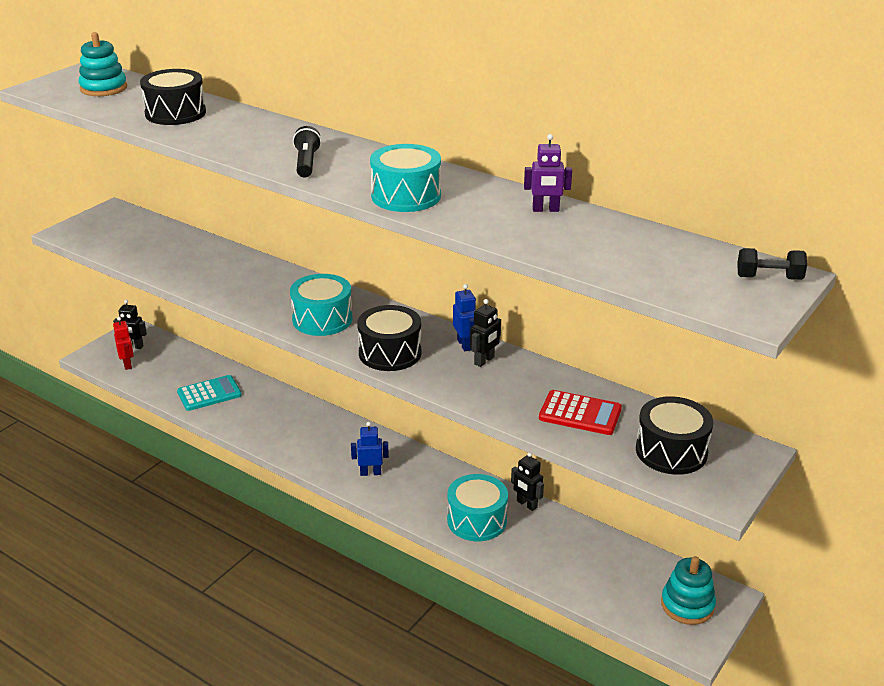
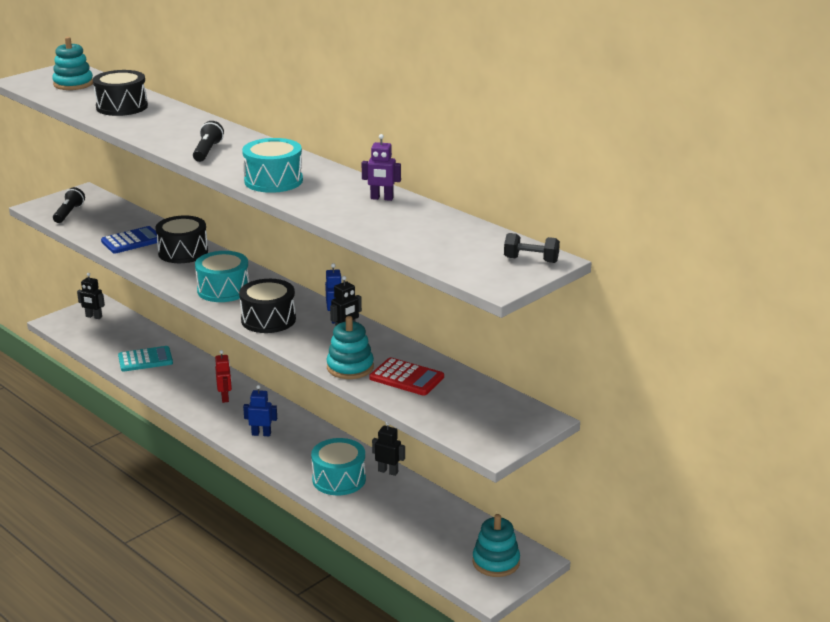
camera: 10 degrees right, 5 degrees down
red robot [113,317,134,370] -> red robot moved to [215,350,232,403]
black robot [511,453,544,511] -> black robot turned 150 degrees clockwise [372,423,405,476]
black drum [636,396,713,475] -> black drum moved to [155,215,208,263]
none -> black flashlight [53,187,85,223]
none -> blue calculator [101,226,159,254]
none -> turquoise stacking toy [327,316,374,379]

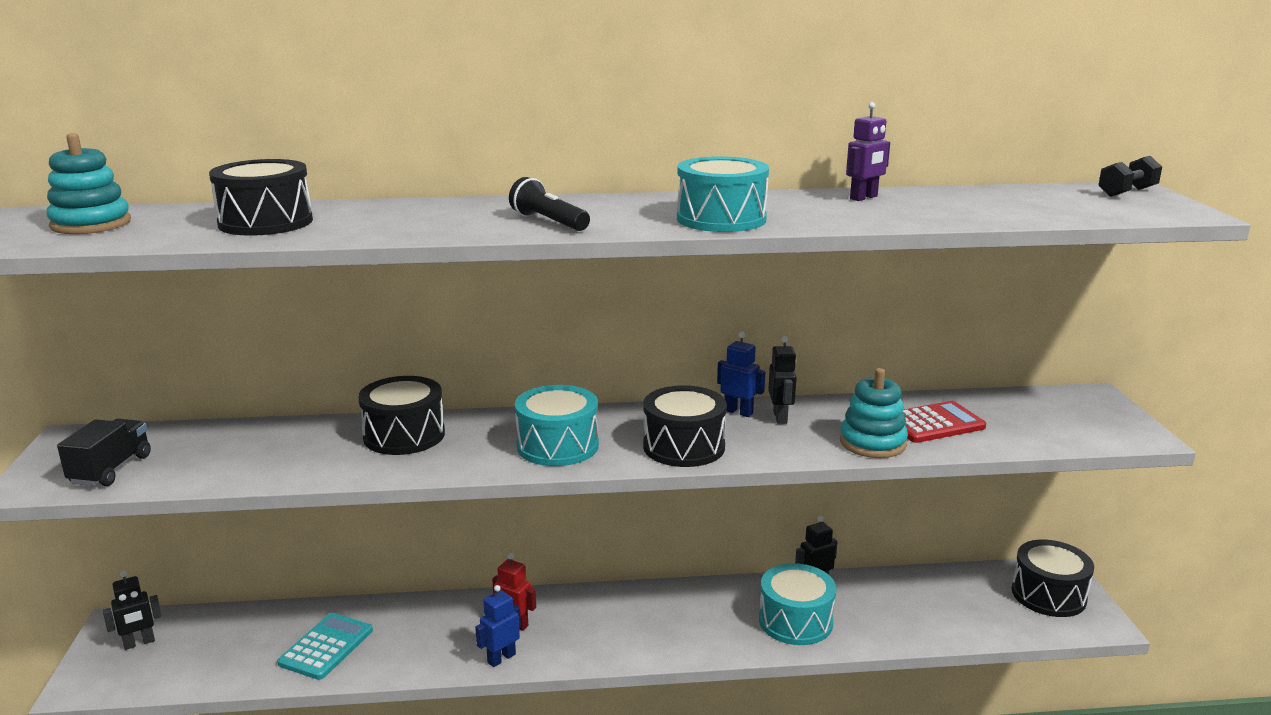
camera: 50 degrees left, 5 degrees down
black flashlight [53,187,85,223] -> black truck [57,418,151,486]
blue calculator [101,226,159,254] -> none
blue robot [243,385,277,436] -> blue robot moved to [475,585,521,667]
turquoise stacking toy [473,514,520,577] -> black drum [1012,540,1094,617]

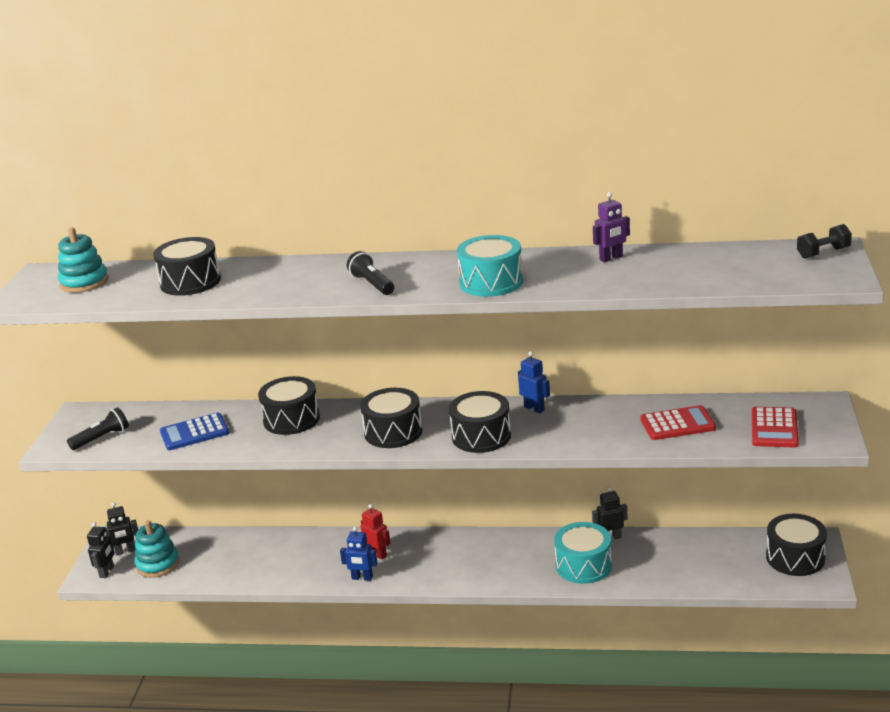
camera: 15 degrees right, 5 degrees up
black truck [57,418,151,486] -> black flashlight [67,407,129,450]
turquoise calculator [277,613,373,680] -> none
blue robot [475,585,521,667] -> blue robot turned 135 degrees counterclockwise [340,527,378,581]
turquoise drum [515,385,599,466] -> black drum [360,388,422,448]
black robot [768,336,797,424] -> black robot moved to [87,522,115,578]
turquoise stacking toy [840,368,908,458] -> turquoise stacking toy moved to [134,520,179,578]
none -> blue calculator [160,412,229,450]
none -> red calculator [752,407,799,447]

